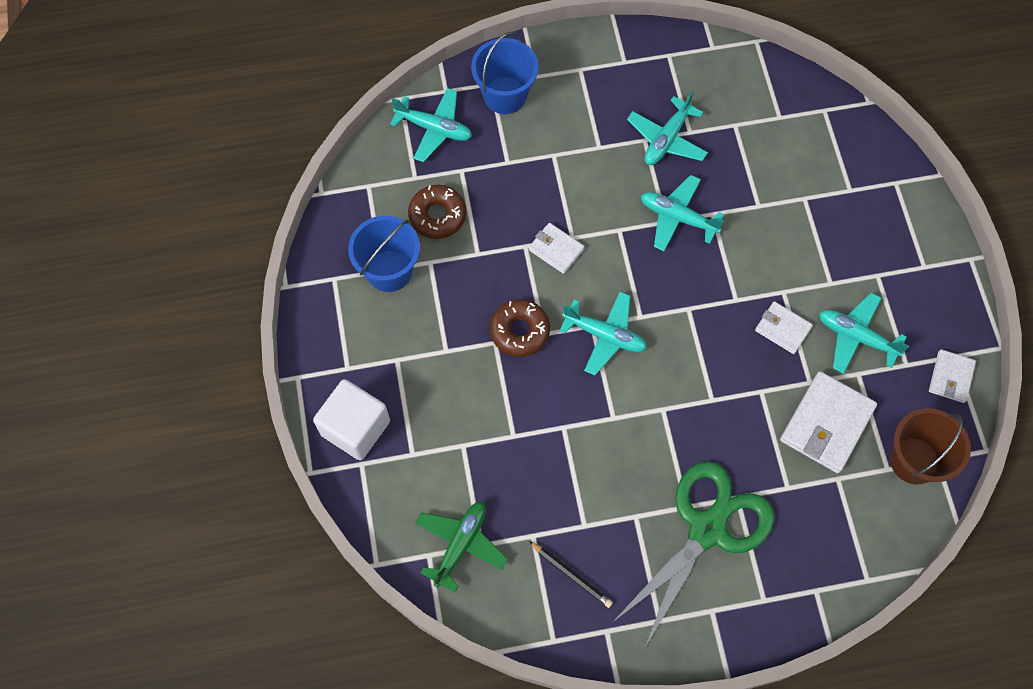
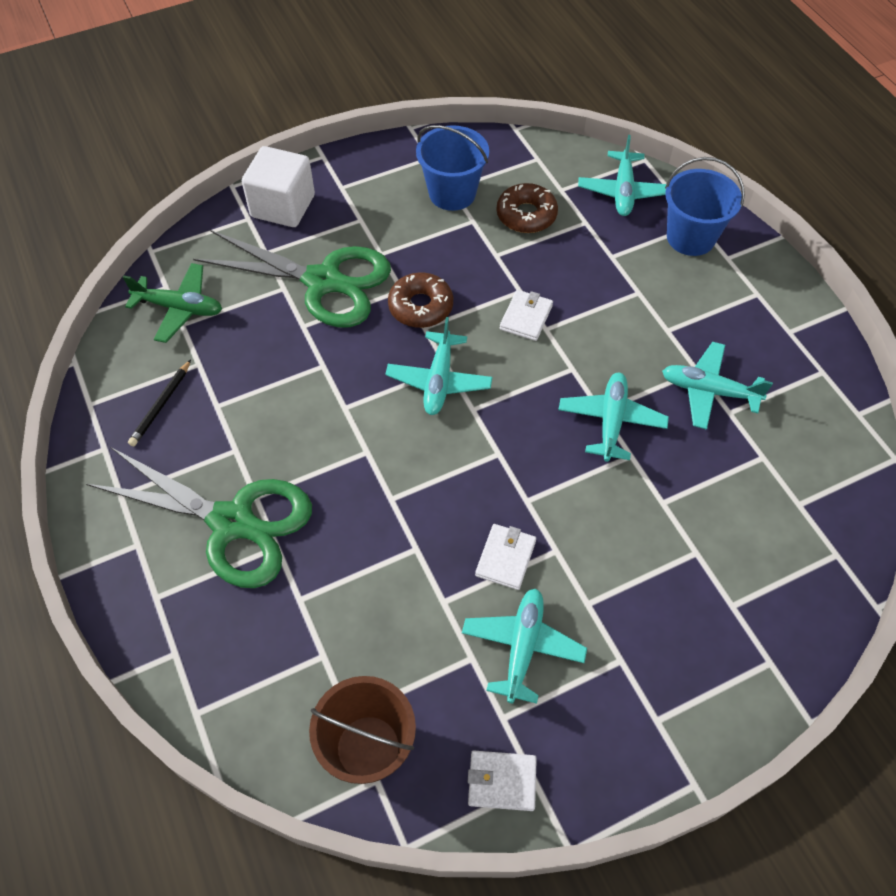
camera: 75 degrees right, 10 degrees down
white wallet [780,371,877,473] -> none
none -> green scissors [193,230,391,327]

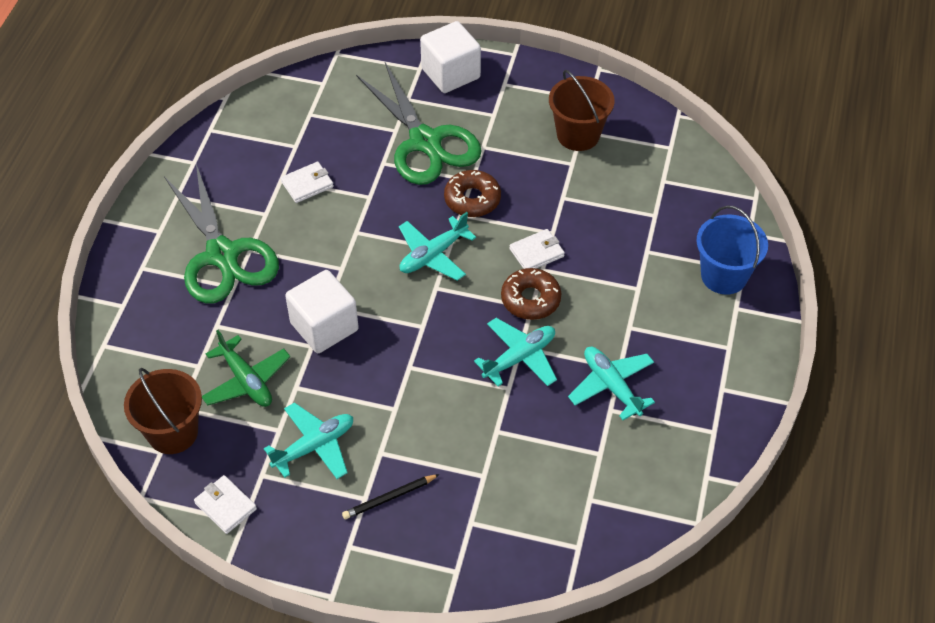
camera: 40 degrees right, 5 degrees down
green plane [123,263,222,343] -> green plane moved to [202,330,290,407]
black pencil [128,360,191,446] -> black pencil moved to [342,474,440,519]
blue bucket [416,125,489,211] -> brown bucket [549,70,615,151]
white wallet [475,524,536,590] -> white wallet moved to [281,162,334,203]
brown donut [496,183,558,233] -> brown donut moved to [501,268,562,320]
turquoise plane [578,135,666,216] -> none
none -> white cube [285,270,359,353]

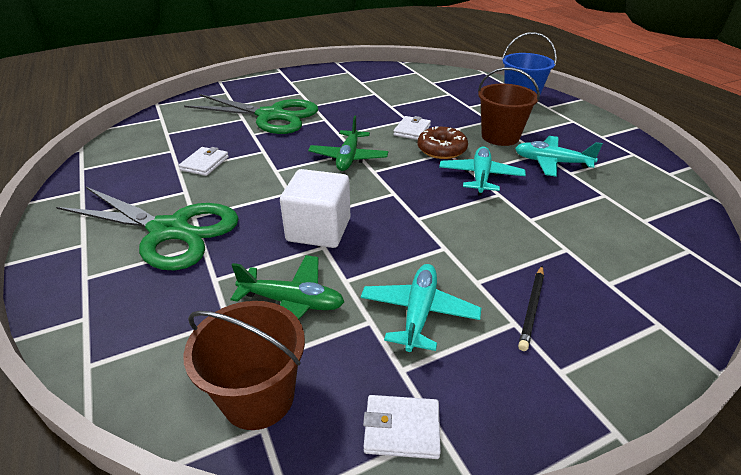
camera: 40 degrees left, 15 degrees down
turquoise plane [399,212,476,281] -> green plane [308,116,388,171]
white cube [420,21,481,93] -> none
brown donut [444,170,501,217] -> none
brown bucket [549,70,615,151] -> brown bucket moved to [478,67,540,146]

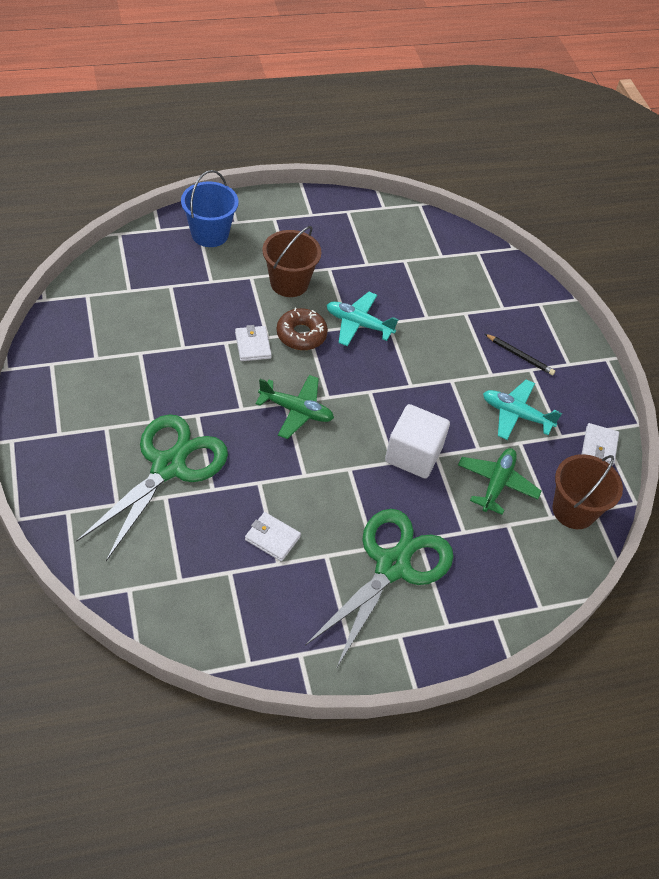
camera: 85 degrees left, 15 degrees up
white wallet [393,116,431,140] -> white wallet turned 45 degrees clockwise [235,325,272,361]
turquoise plane [515,136,603,177] -> none

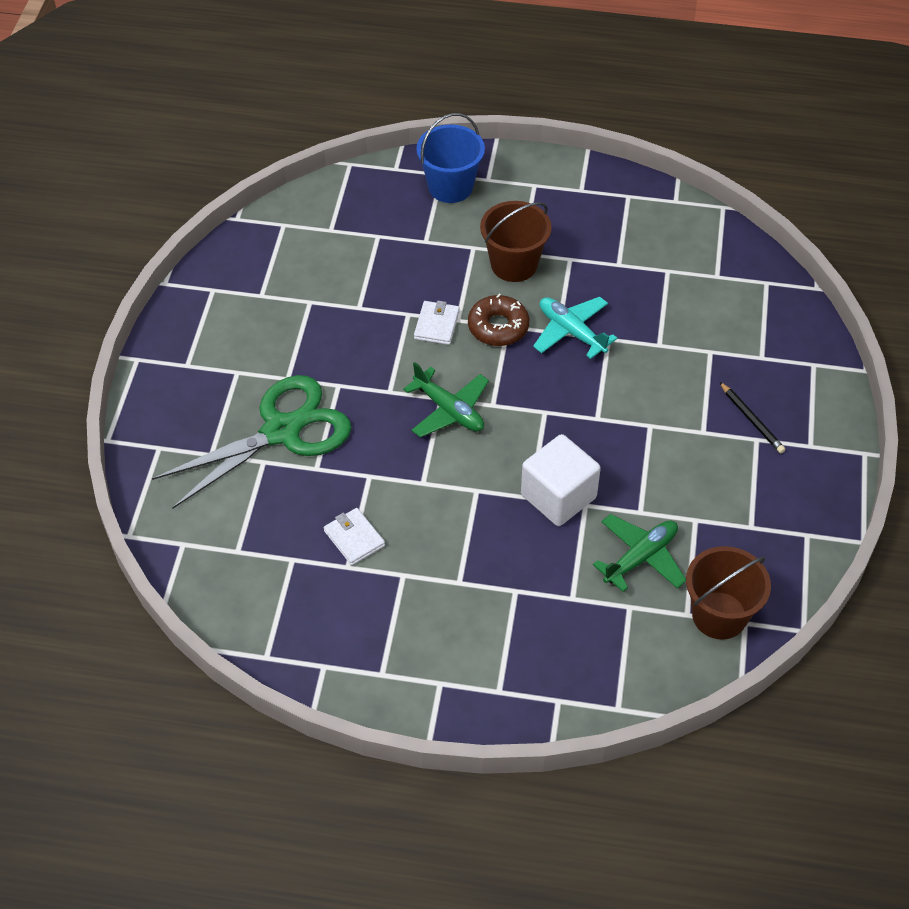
camera: 30 degrees right, 0 degrees up
green scissors [305,509,454,669] -> none
turquoise plane [483,379,562,440] -> none
white wallet [582,423,619,466] -> none

